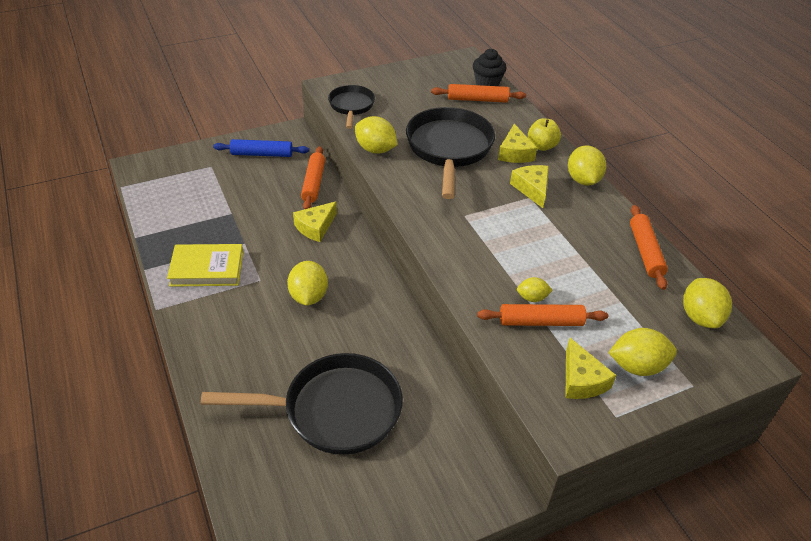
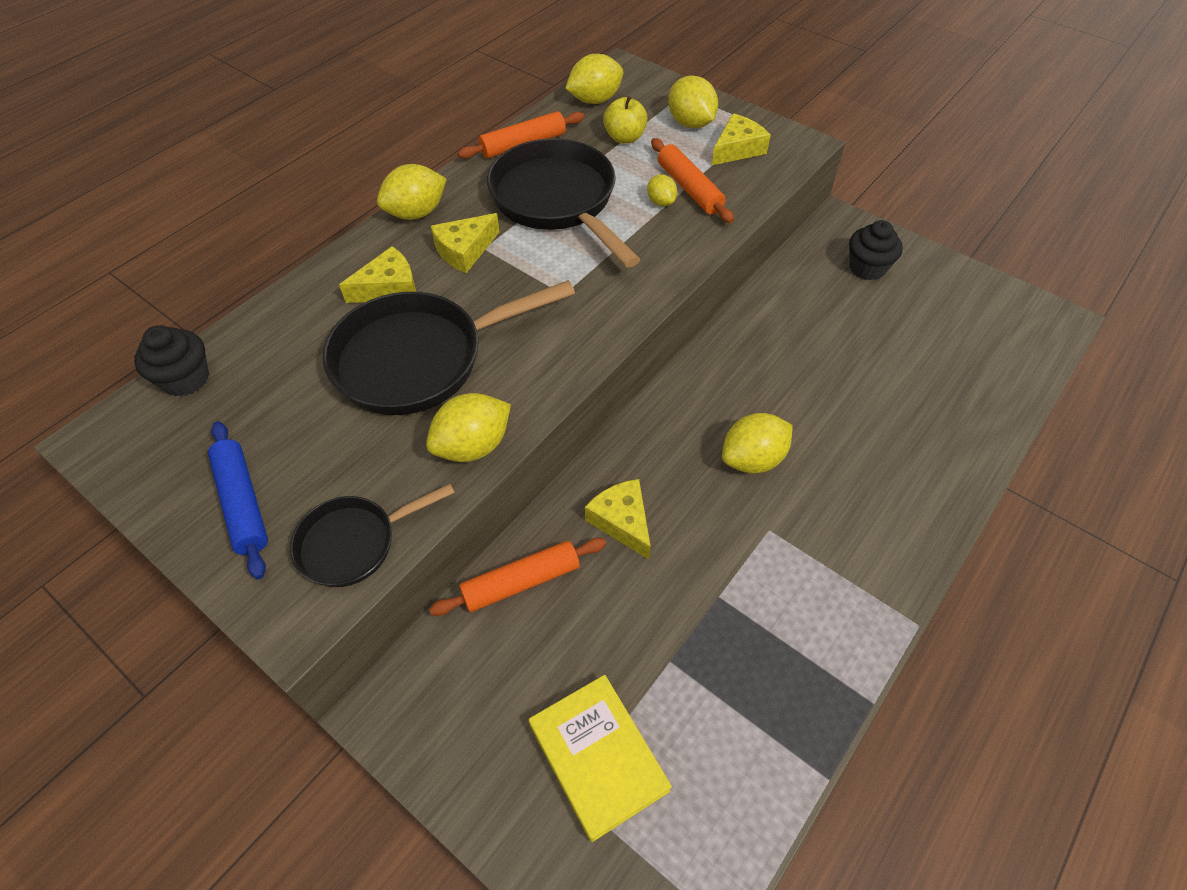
camera: 115 degrees left, 10 degrees up
yellow book [167,244,243,287] -> yellow book moved to [529,675,672,842]
black pan [201,353,403,455] -> black pan moved to [487,138,641,268]
blue rolling pin [213,139,309,157] -> blue rolling pin moved to [208,421,268,579]
yellow cheese [293,201,337,242] -> yellow cheese turned 135 degrees counterclockwise [585,479,651,559]
yellow lemon [355,116,397,154] -> yellow lemon turned 45 degrees clockwise [426,393,511,462]
orange rolling pin [431,84,526,103] -> none
yellow apple [528,118,561,151] -> yellow apple moved to [603,96,648,144]
none -> black cupcake [849,220,903,280]

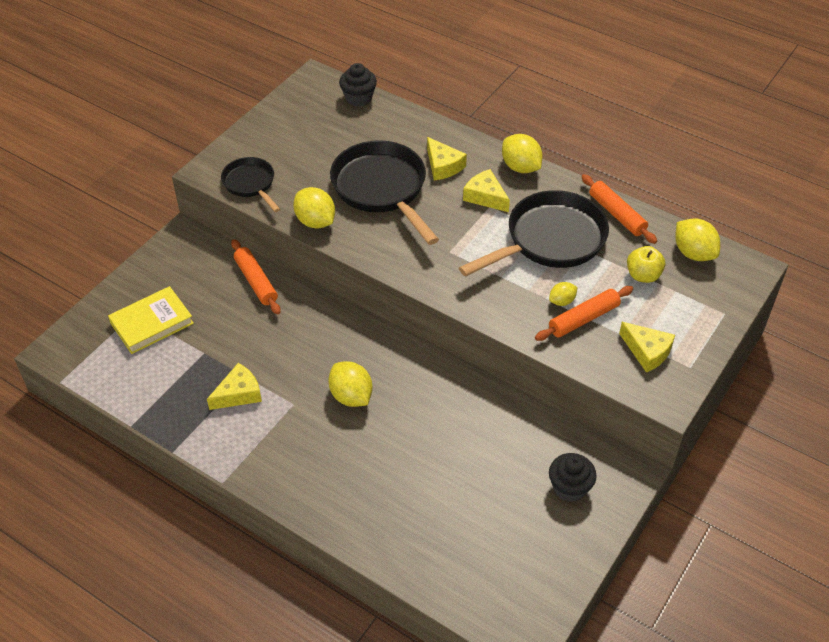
camera: 85 degrees right, 5 degrees down
blue rolling pin [208,421,268,579] -> none
yellow cheese [585,479,651,559] -> yellow cheese moved to [207,363,262,410]
yellow lemon [668,75,718,128] -> none

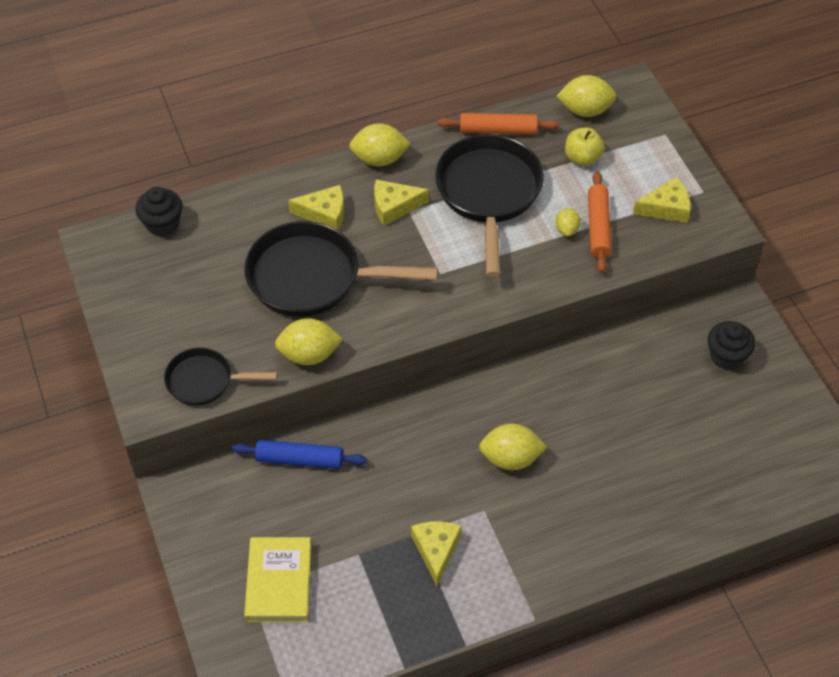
camera: 55 degrees left, 5 degrees up
orange rolling pin [231,239,281,314] -> blue rolling pin [232,440,367,469]

